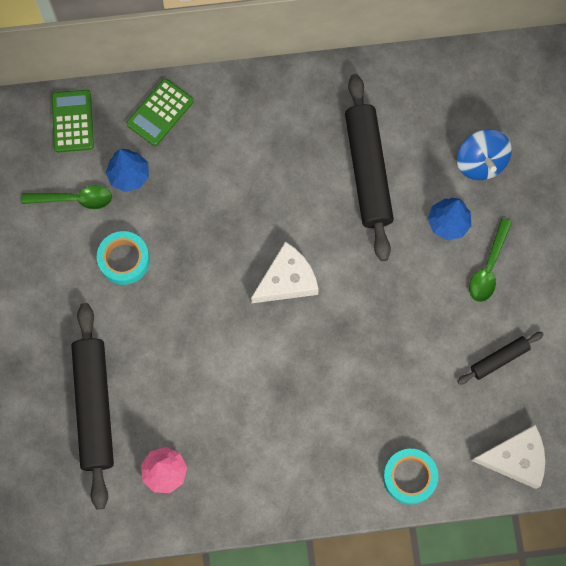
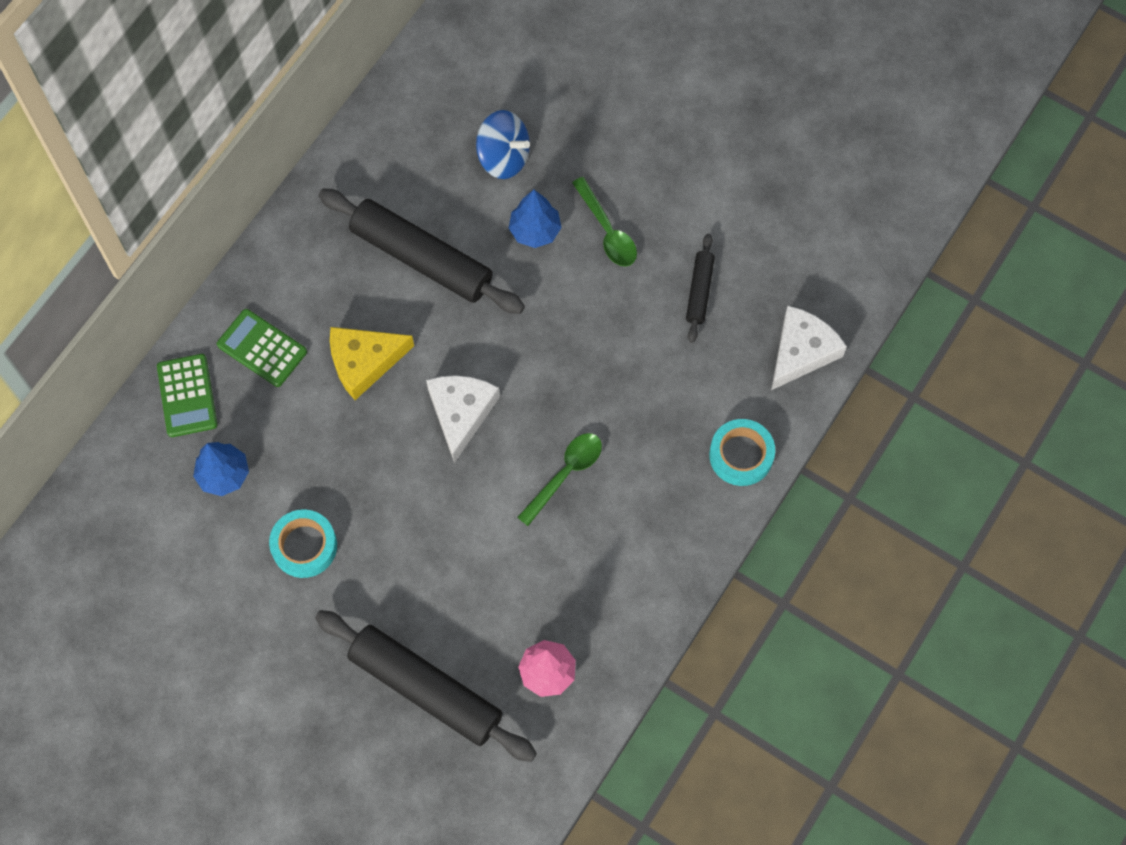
camera: 50 degrees left, 5 degrees down
green spoon [21,185,112,209] -> green spoon moved to [517,433,602,526]
green calculator [52,90,94,153] -> green calculator moved to [217,309,307,387]
none -> yellow cheese [330,327,414,400]

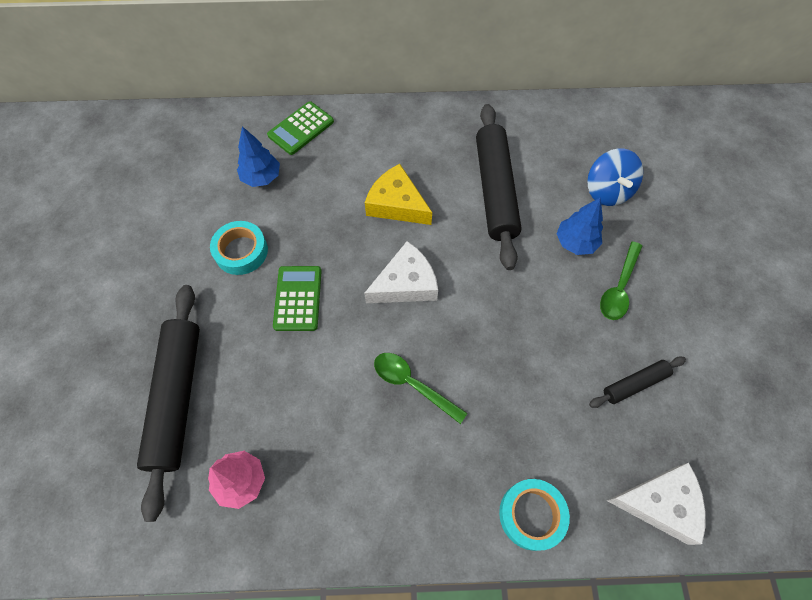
camera: 55 degrees right, 5 degrees down
green calculator [217,309,307,387] -> green calculator moved to [273,266,322,331]
green spoon [517,433,602,526] -> green spoon turned 150 degrees counterclockwise [374,353,468,424]

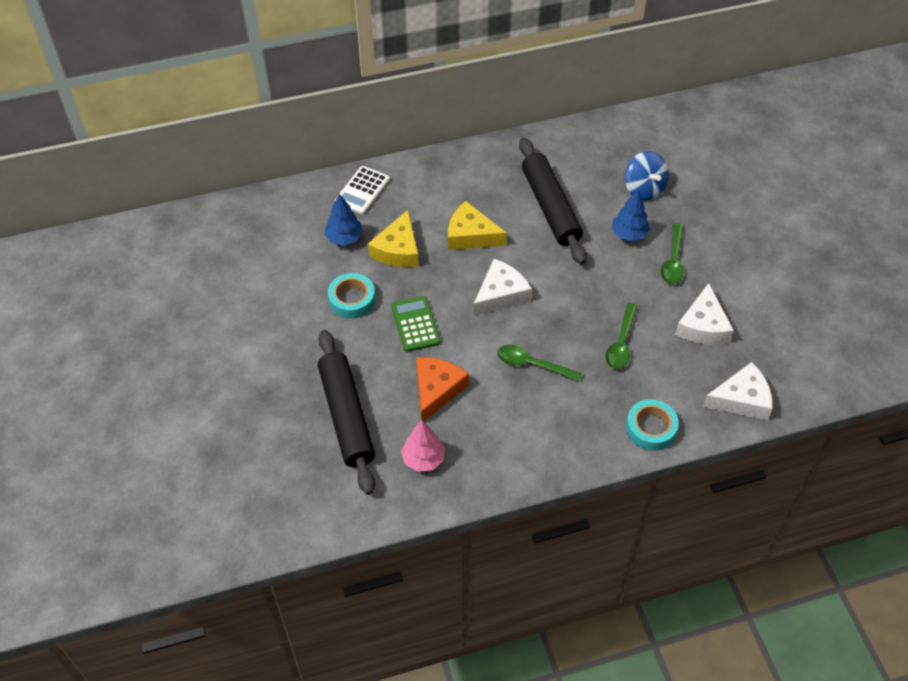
camera: 15 degrees left, 10 degrees down
green calculator [267,101,334,155] -> white calculator [335,166,390,214]
black rolling pin [589,357,686,408] -> white cheese [675,283,734,344]
none -> yellow cheese [368,210,419,267]
none -> orange cheese [416,357,469,422]
none -> green spoon [605,303,637,369]

